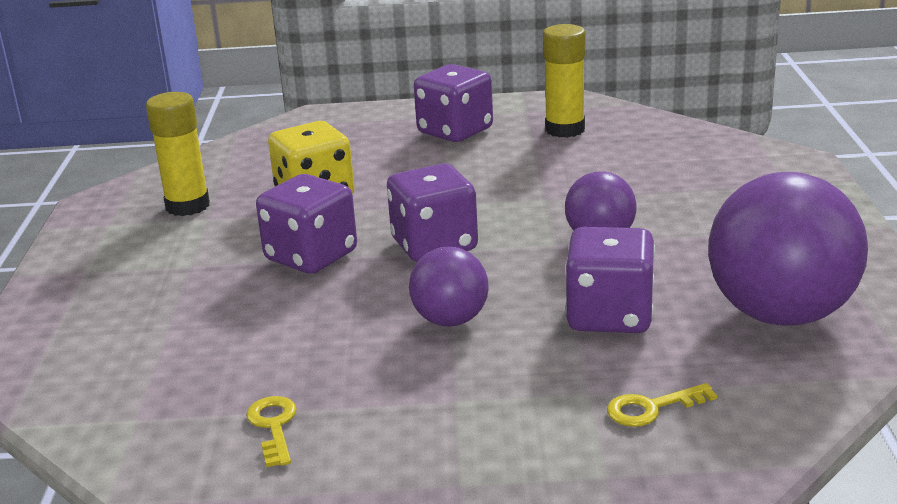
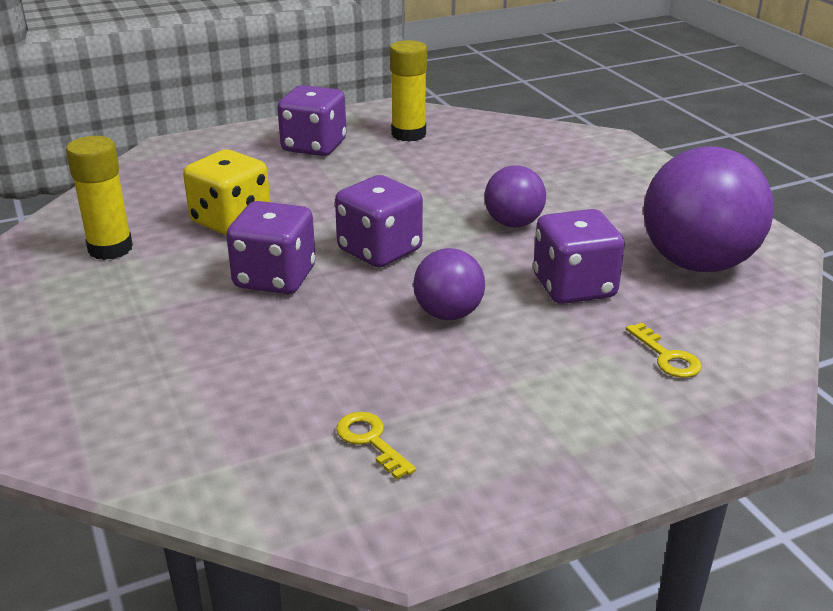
camera: 25 degrees left, 5 degrees up
yellow key [607,383,717,427] -> yellow key turned 75 degrees counterclockwise [626,322,702,378]

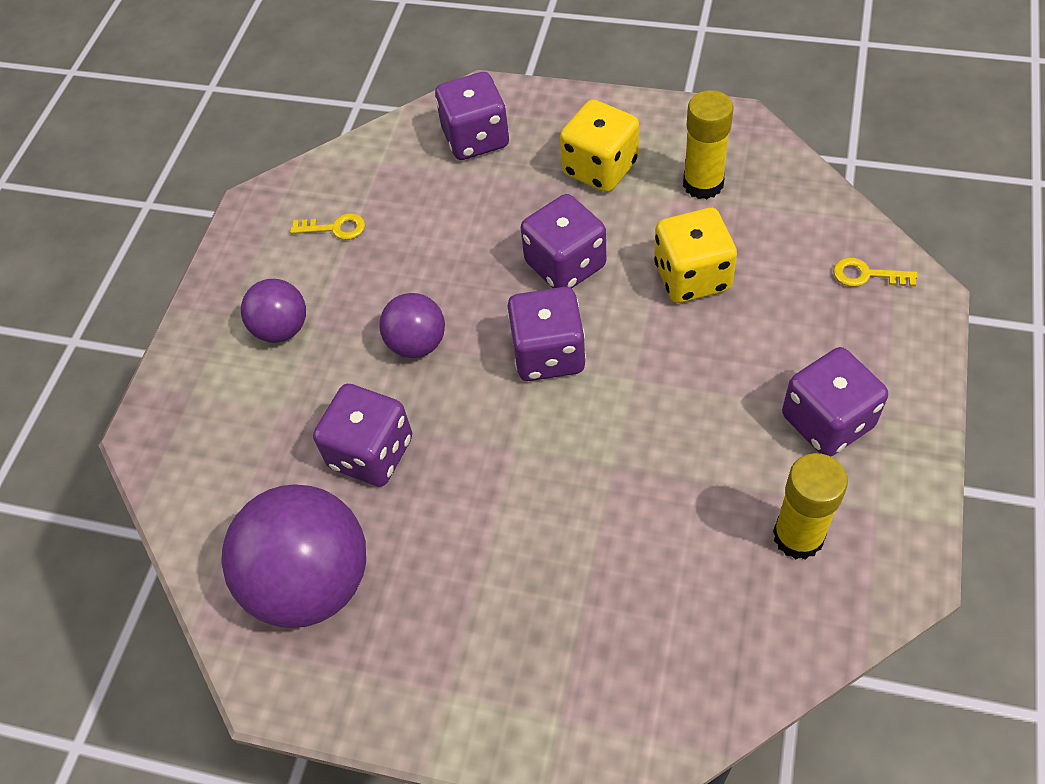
camera: 135 degrees right, 25 degrees up
purple ball [484,165,546,227] -> purple ball moved to [241,279,306,343]
yellow key [626,322,702,378] -> yellow key moved to [833,257,918,287]
none -> purple dice [435,72,509,160]
none -> yellow dice [560,99,639,192]

